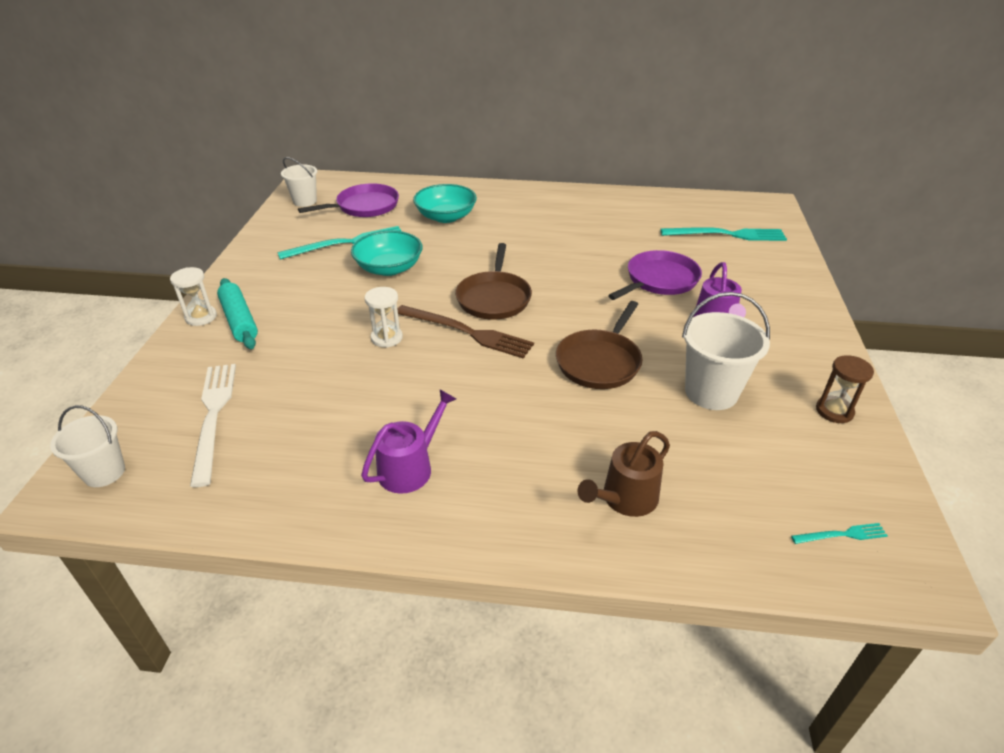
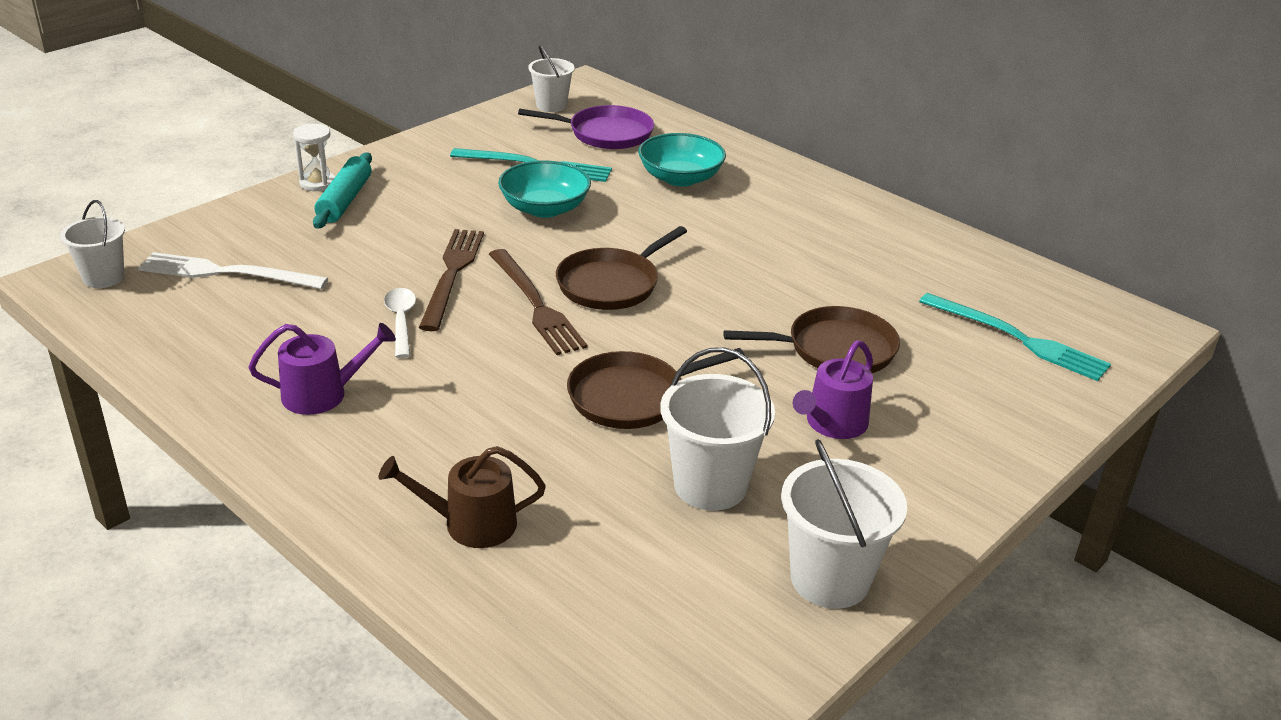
camera: 35 degrees right, 5 degrees down
white fork [190,364,236,487] -> white fork turned 105 degrees counterclockwise [138,252,328,289]
white hourglass [364,287,403,347] -> brown fork [419,229,484,331]
purple pan [608,250,702,300] -> brown pan [723,306,900,373]
turquoise fork [791,523,888,544] -> none
brown hourglass [816,355,874,423] -> white bucket [781,439,907,609]
none -> white spoon [384,288,416,358]

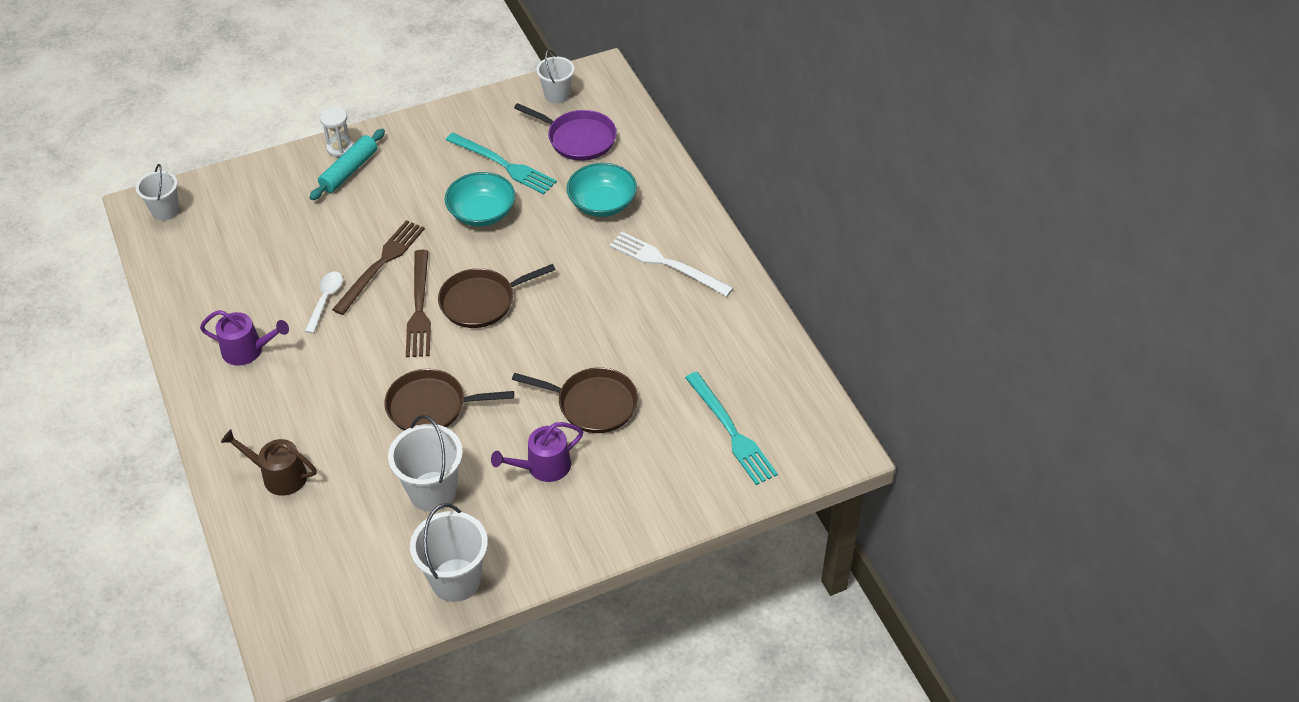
camera: 25 degrees right, 15 degrees up
white fork [138,252,328,289] -> white fork moved to [609,232,733,297]

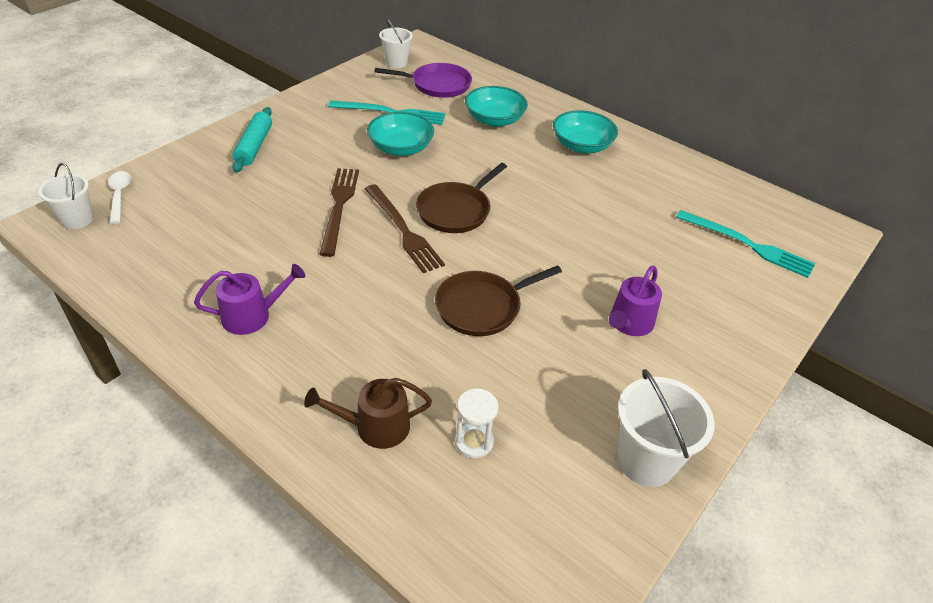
camera: 30 degrees left, 5 degrees down
white spoon [305,272,343,334] -> white spoon moved to [108,171,131,224]
white hourglass [320,107,353,157] -> white hourglass moved to [455,388,498,458]
white bucket [388,415,463,511] -> none
brown pan [512,367,638,433] -> none
white fork [609,232,733,297] -> turquoise bowl [553,110,618,153]

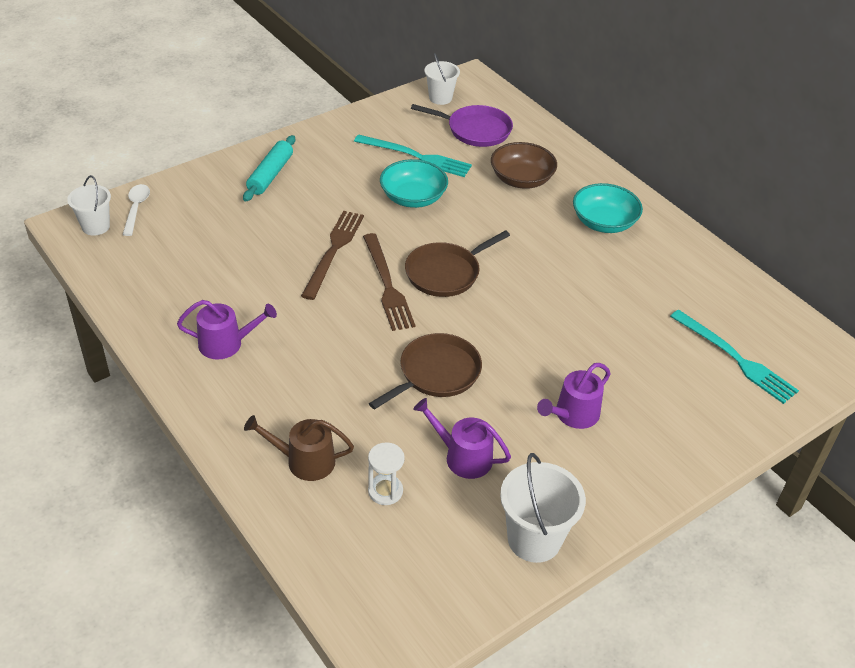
camera: 15 degrees right, 0 degrees up
brown pan [435,265,562,336] -> brown pan turned 150 degrees clockwise [369,333,482,410]
turquoise bowl [465,86,528,127] -> brown bowl [491,142,557,189]
none -> purple watering can [413,398,511,479]

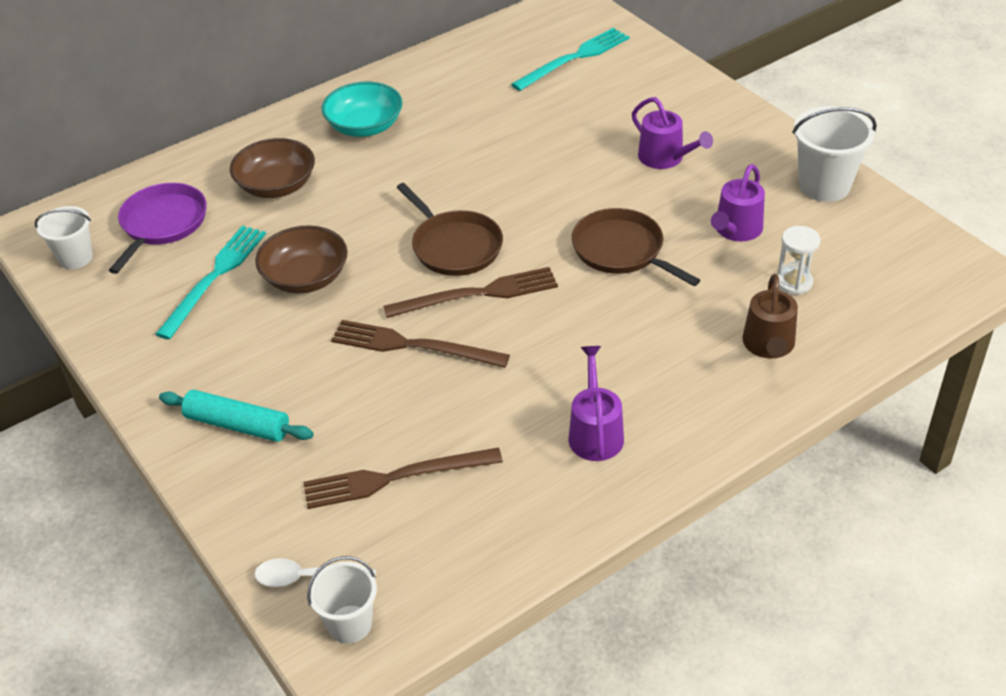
camera: 85 degrees left, 0 degrees up
turquoise bowl [380,159,448,208] -> brown bowl [255,225,348,294]
none -> brown fork [303,447,503,509]

